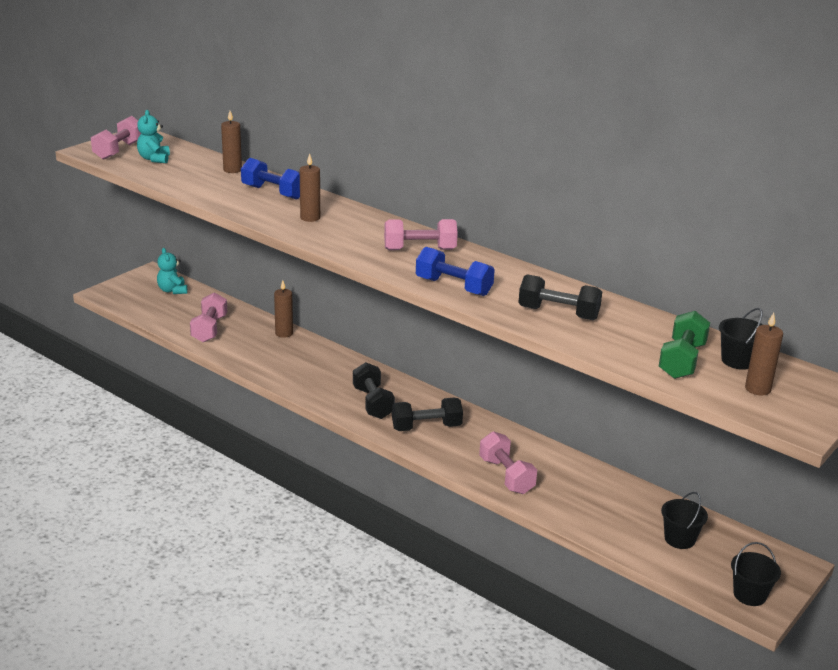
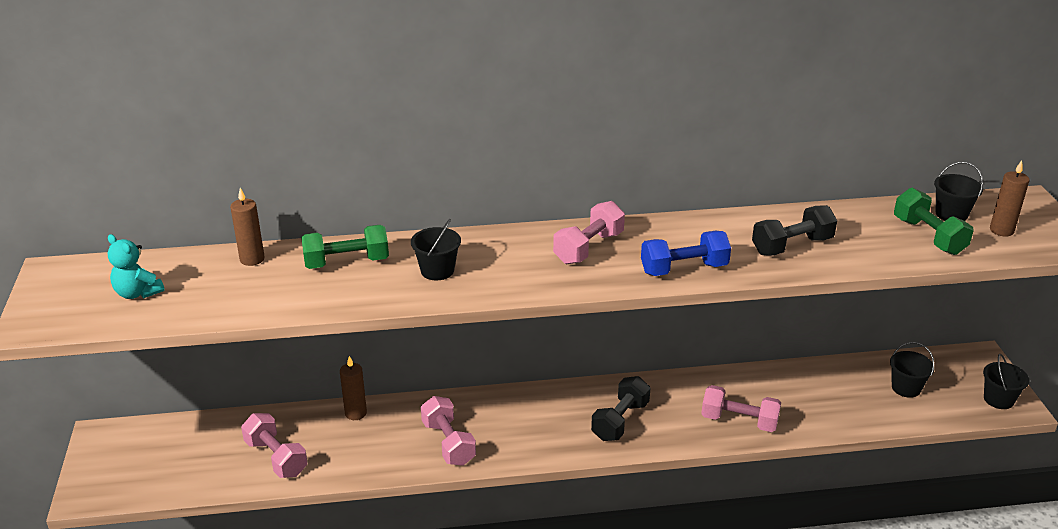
camera: 45 degrees left, 5 degrees up
pink dumbbell [91,116,141,160] -> pink dumbbell moved to [421,396,476,466]
turquoise teddy bear [157,248,187,294] -> none
blue dumbbell [241,158,300,200] -> green dumbbell [301,225,389,269]
brown candle [300,153,320,222] -> black bucket [411,219,461,280]
black dumbbell [353,362,395,419] -> none

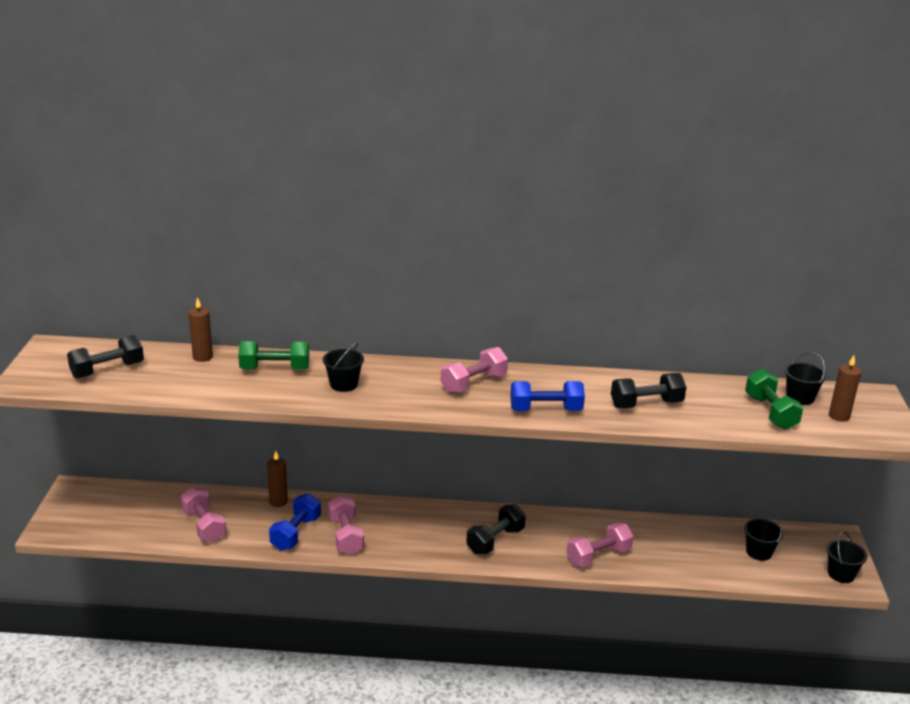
camera: 10 degrees right, 5 degrees down
turquoise teddy bear [108,234,165,299] -> black dumbbell [67,335,144,379]
pink dumbbell [701,385,781,432] -> pink dumbbell turned 60 degrees counterclockwise [566,523,634,567]
none -> blue dumbbell [269,493,321,551]

